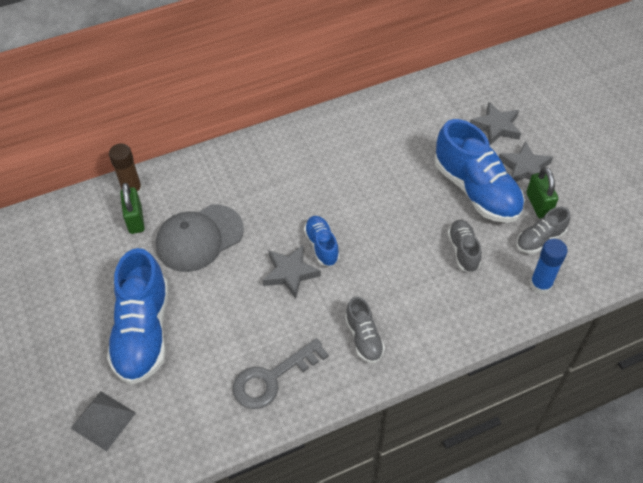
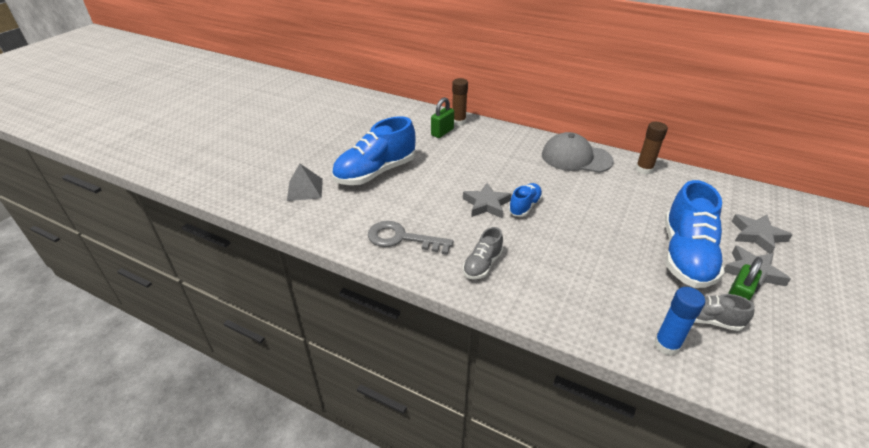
camera: 50 degrees right, 15 degrees down
grey cap [156,204,244,272] -> grey cap moved to [542,132,614,173]
grey shoe [448,220,482,273] -> none
none -> brown glue stick [636,122,668,174]

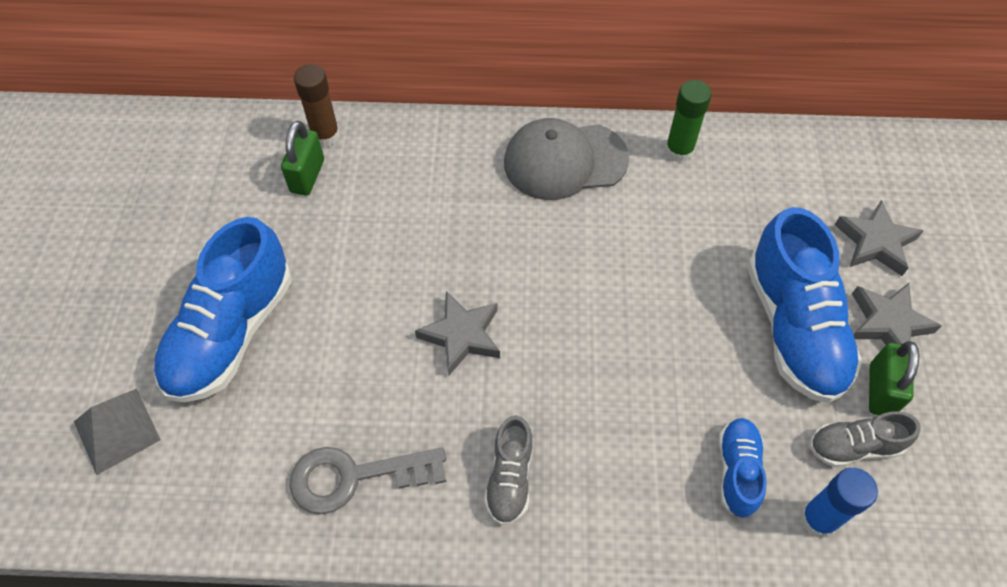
camera: 25 degrees left, 20 degrees up
blue shoe [508,183,543,217] -> blue shoe moved to [719,418,767,518]
brown glue stick [636,122,668,174] -> green glue stick [665,80,712,162]

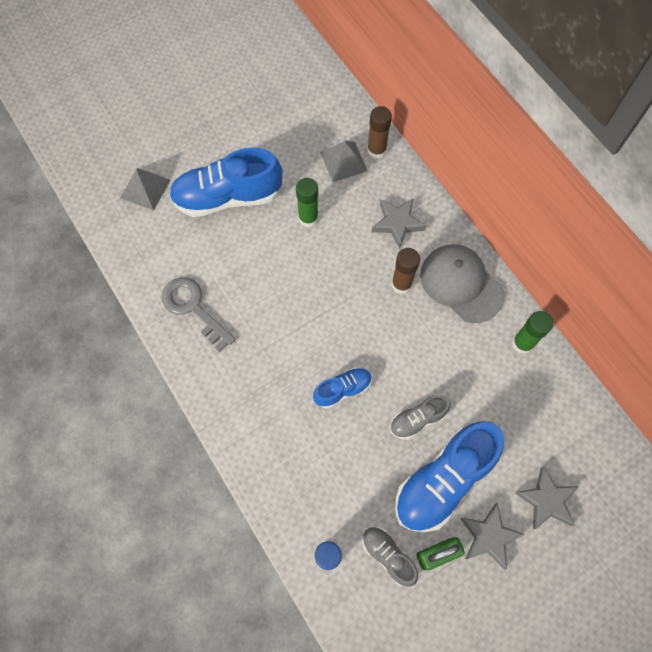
camera: 55 degrees right, 10 degrees up
green padlock [281,121,324,196] -> grey pyramid [320,141,367,182]
grey star [415,291,500,375] -> grey star moved to [372,198,426,249]
grey shoe [484,415,533,525] -> grey shoe moved to [390,395,451,440]
blue shoe [719,418,767,518] -> blue shoe moved to [313,367,372,409]
none -> green glue stick [296,178,319,227]
none -> brown glue stick [391,248,420,294]

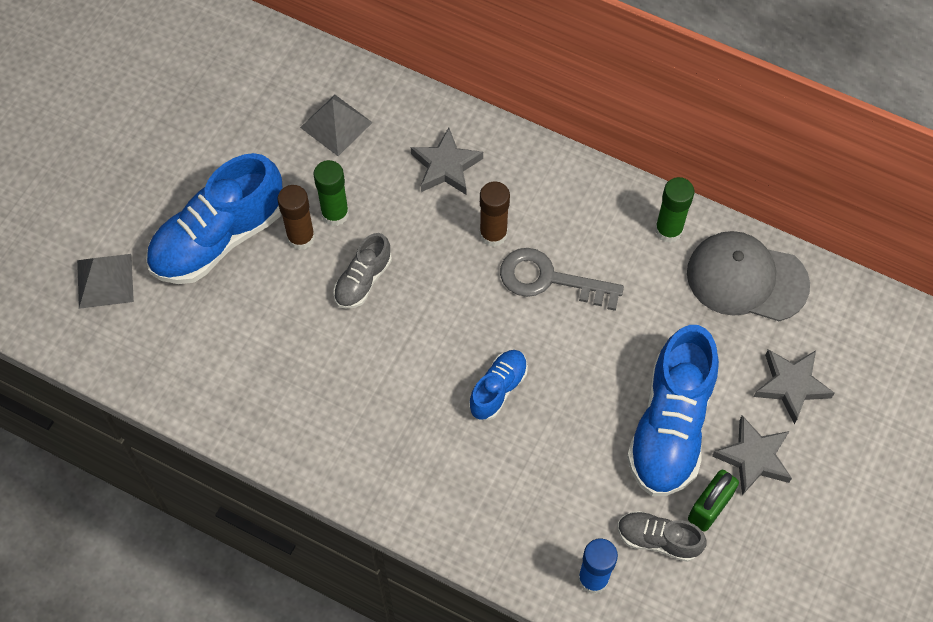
camera: 30 degrees left, 5 degrees down
grey key [162,277,235,352] -> grey key moved to [500,248,624,311]
brown glue stick [367,106,392,159] -> brown glue stick moved to [277,185,315,250]
grey shoe [390,395,451,440] -> grey shoe moved to [333,233,392,309]
grey cap [420,244,505,323] -> grey cap moved to [687,231,810,321]

